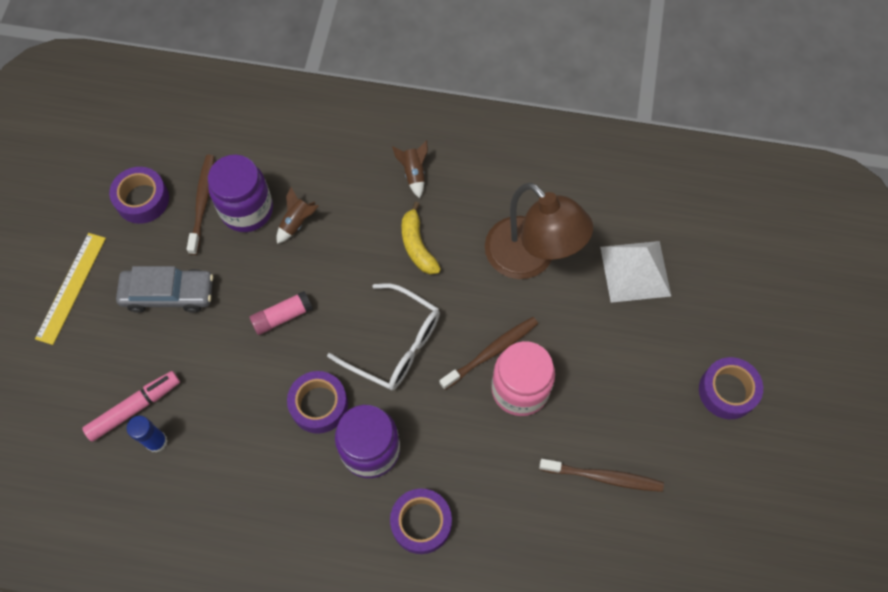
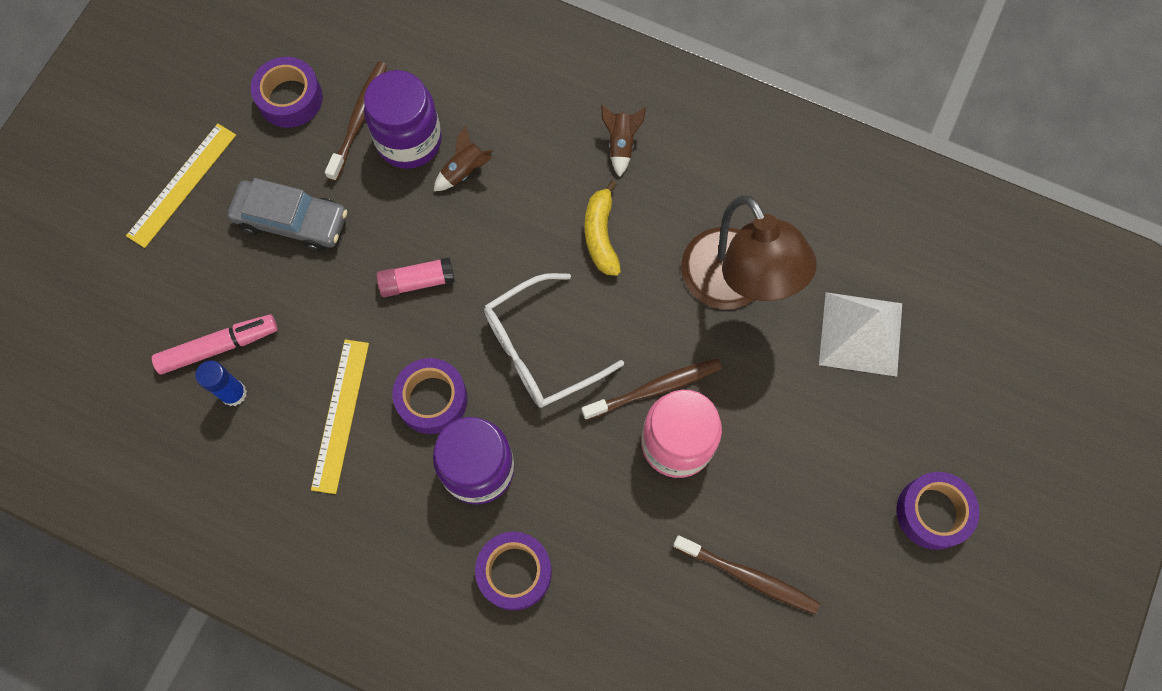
camera: 15 degrees right, 5 degrees up
white glasses [327,283,440,390] -> white glasses turned 105 degrees clockwise [484,273,624,408]
none -> yellow ruler [311,339,369,494]

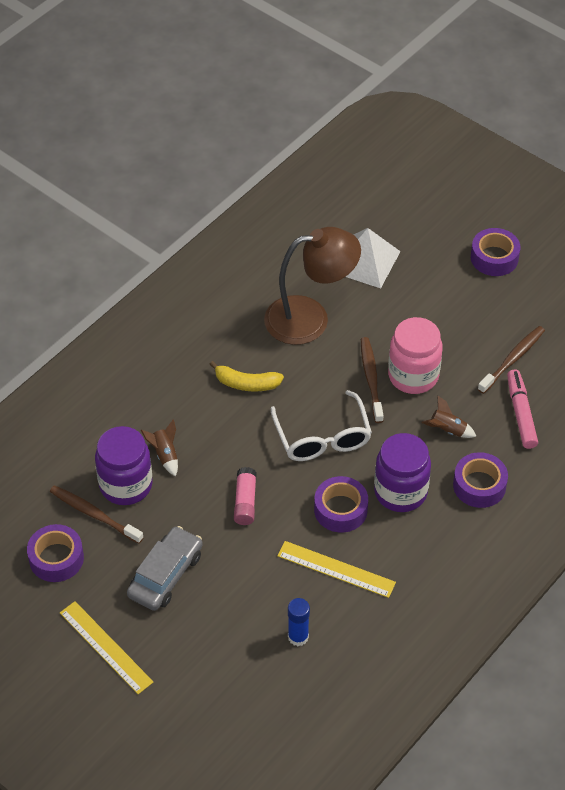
camera: 75 degrees left, 20 degrees down
pink marker [152,315,278,374] -> pink marker moved to [507,369,538,449]
brown rocket [601,105,646,177] -> brown rocket moved to [422,396,477,438]

